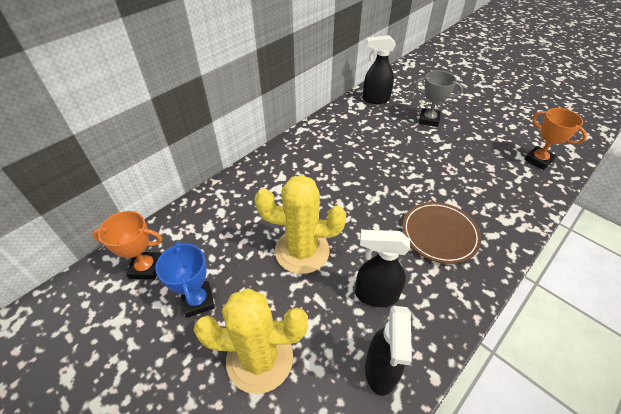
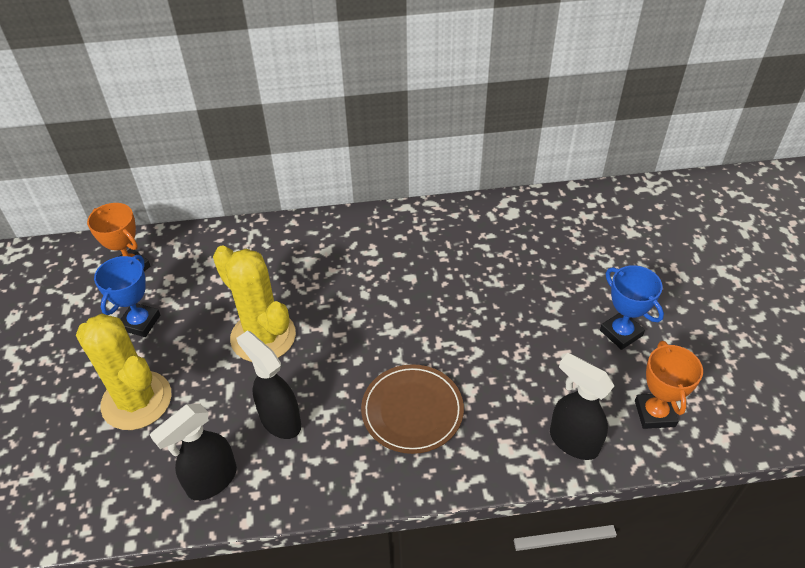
camera: 40 degrees right, 0 degrees up
black spray bottle [363,35,396,104] -> black spray bottle moved to [550,353,614,460]
grey trophy [415,70,463,127] -> none
none -> blue trophy [600,265,664,350]

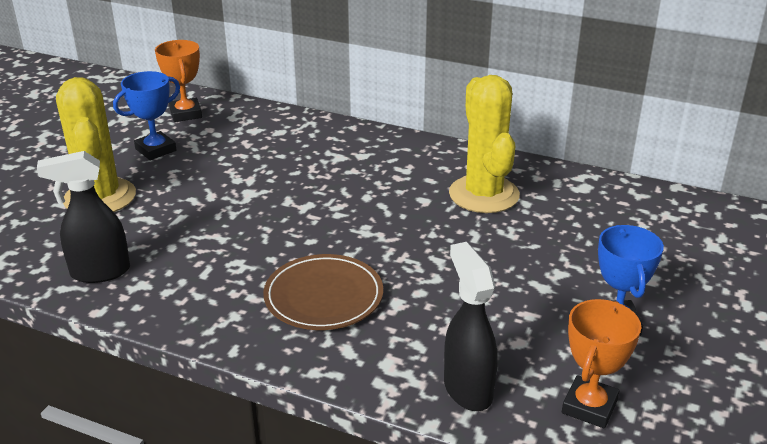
camera: 30 degrees right, 15 degrees down
yellow cactus [213,245,296,362] -> yellow cactus moved to [449,75,520,213]
black spray bottle [237,330,301,439] -> none

